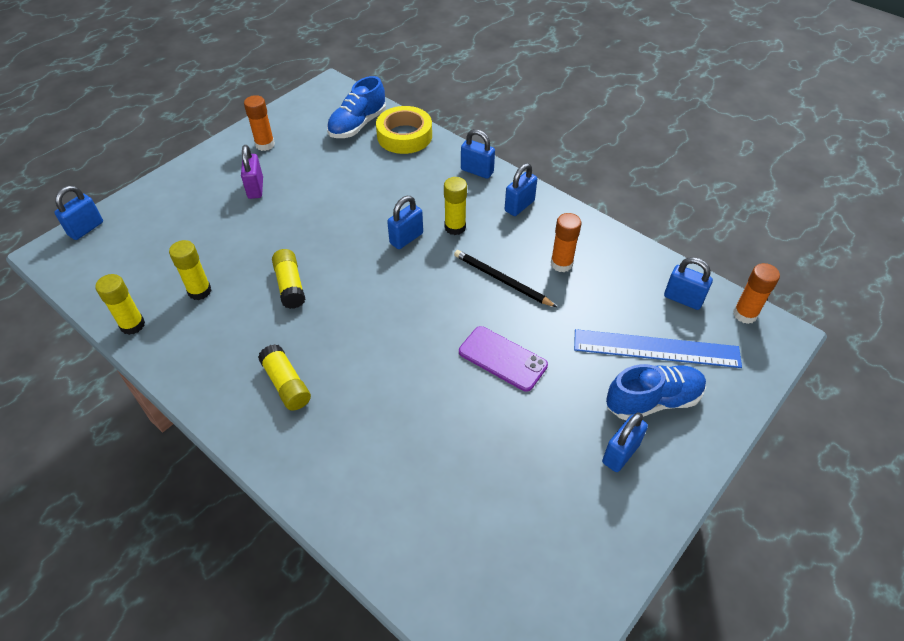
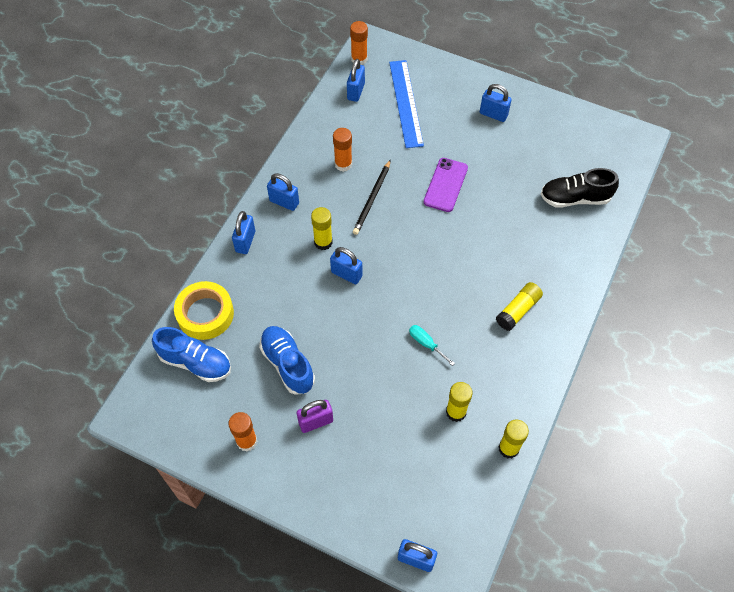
camera: 105 degrees left, 10 degrees up
yellow glue stick [272,249,305,309] -> turquoise screwdriver [409,325,455,366]
blue shoe [606,364,706,420] -> blue shoe moved to [259,326,315,395]
none -> black shoe [541,168,619,207]

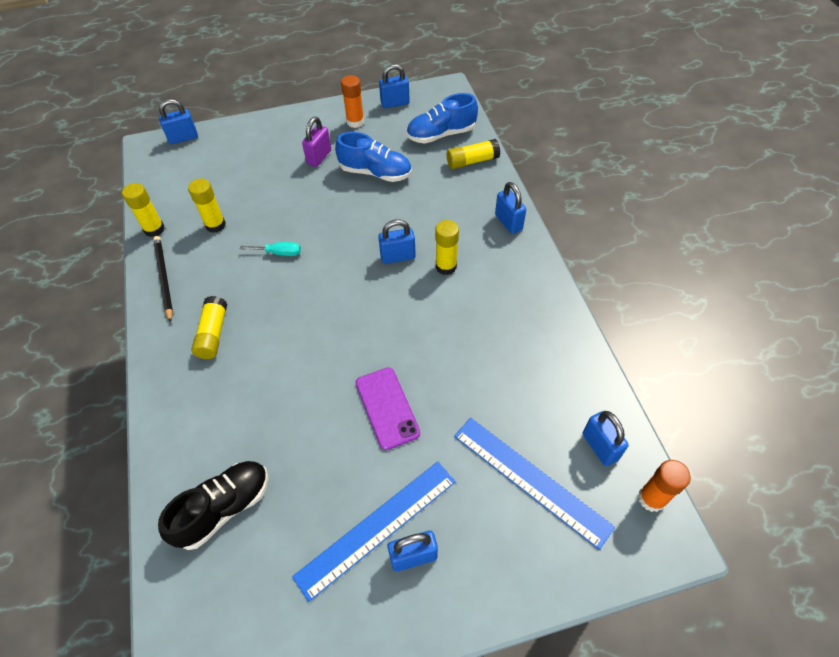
camera: 140 degrees right, 5 degrees down
yellow tape [174,281,234,340] -> yellow glue stick [447,139,500,169]
blue padlock [267,173,299,211] -> blue padlock moved to [379,64,410,108]
orange glue stick [333,128,352,172] -> none
black pencil [353,159,391,235] -> black pencil moved to [153,236,173,323]
none -> blue ruler [292,461,456,602]

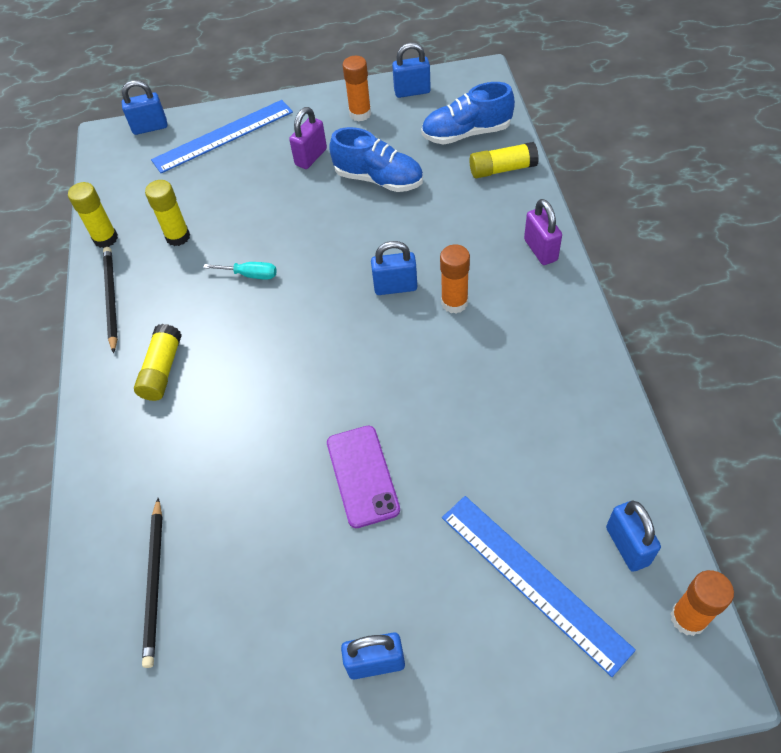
camera: 10 degrees right, 0 degrees up
black shoe [158,461,269,550] -> black pencil [142,498,163,668]
blue ruler [292,461,456,602] -> blue ruler moved to [151,100,293,173]
yellow glue stick [435,220,459,275] -> orange glue stick [440,245,470,314]
blue padlock [495,182,526,234] -> purple padlock [524,199,562,265]

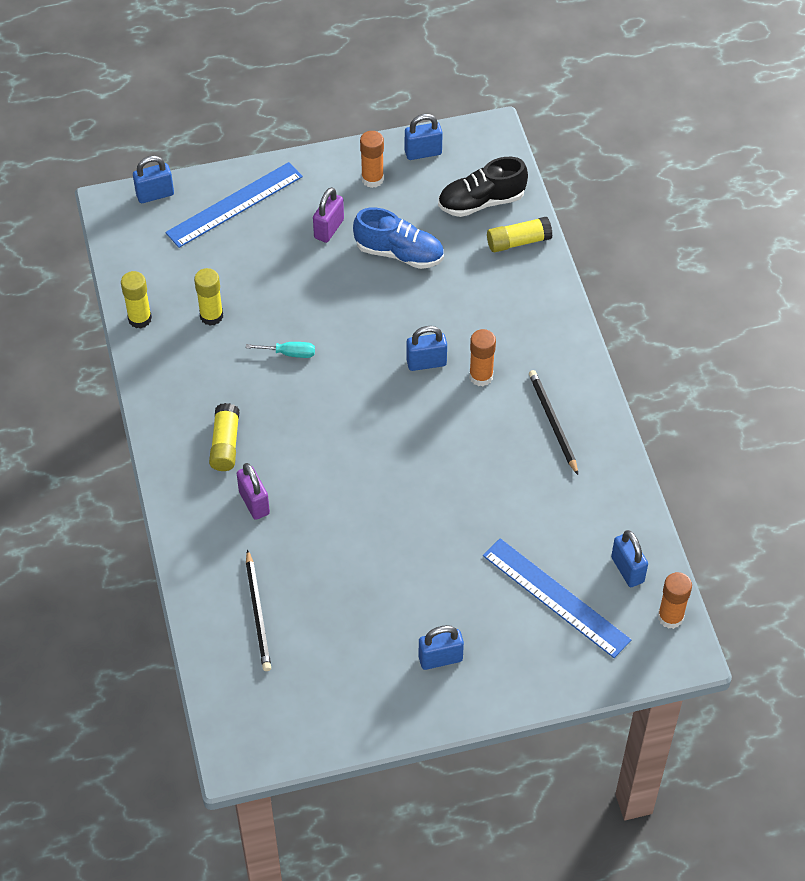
camera: 10 degrees left, 0 degrees up
black pencil [103,247,118,353] -> black pencil moved to [529,370,578,475]
purple phone [327,426,400,528] -> none
blue shoe [421,82,515,145] -> black shoe [438,157,528,217]
purple padlock [524,199,562,265] -> purple padlock moved to [237,463,270,520]

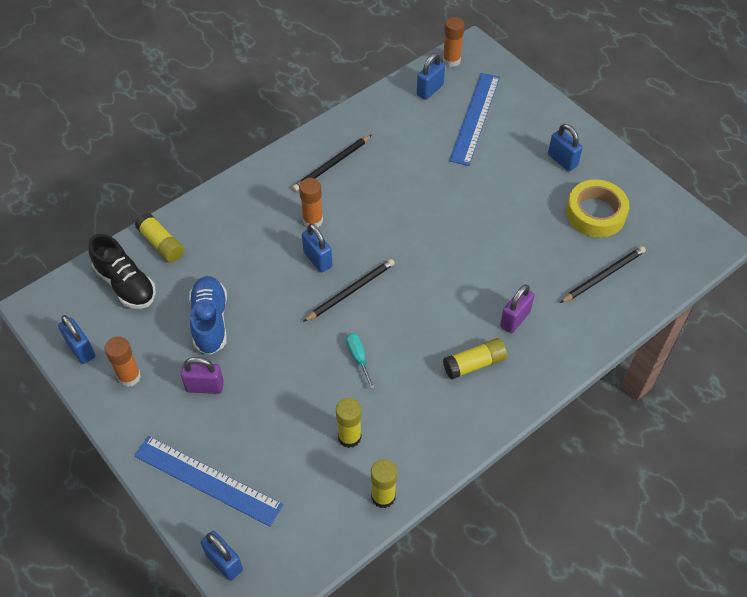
camera: 115 degrees left, 0 degrees up
none -> black pencil [303,259,395,322]
none -> yellow tape [566,180,629,238]

